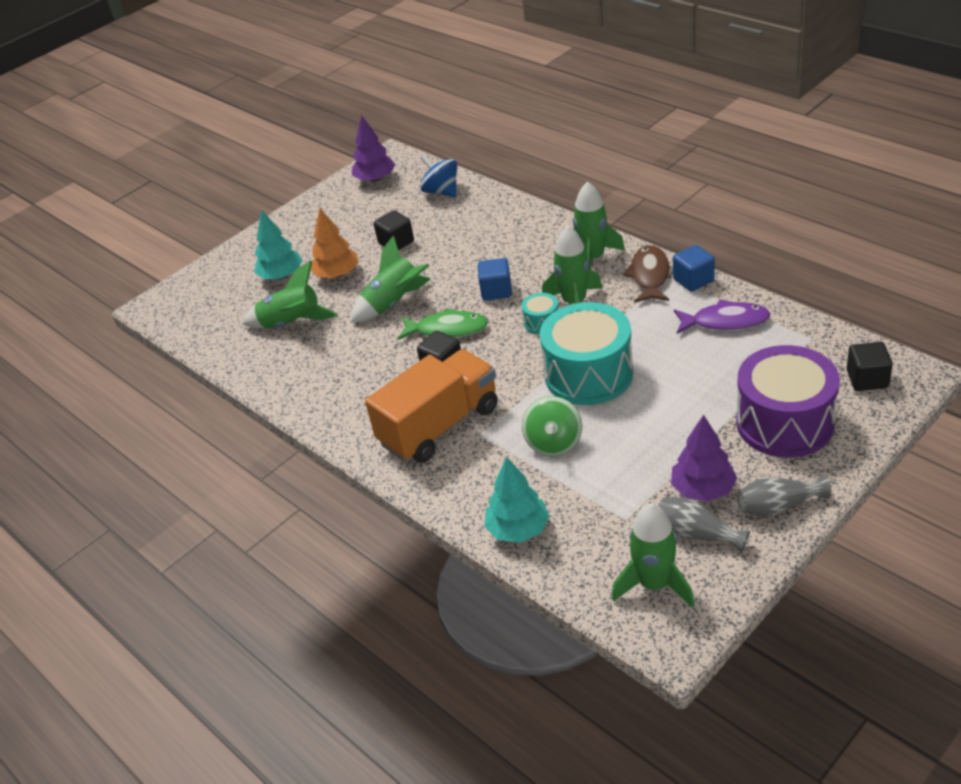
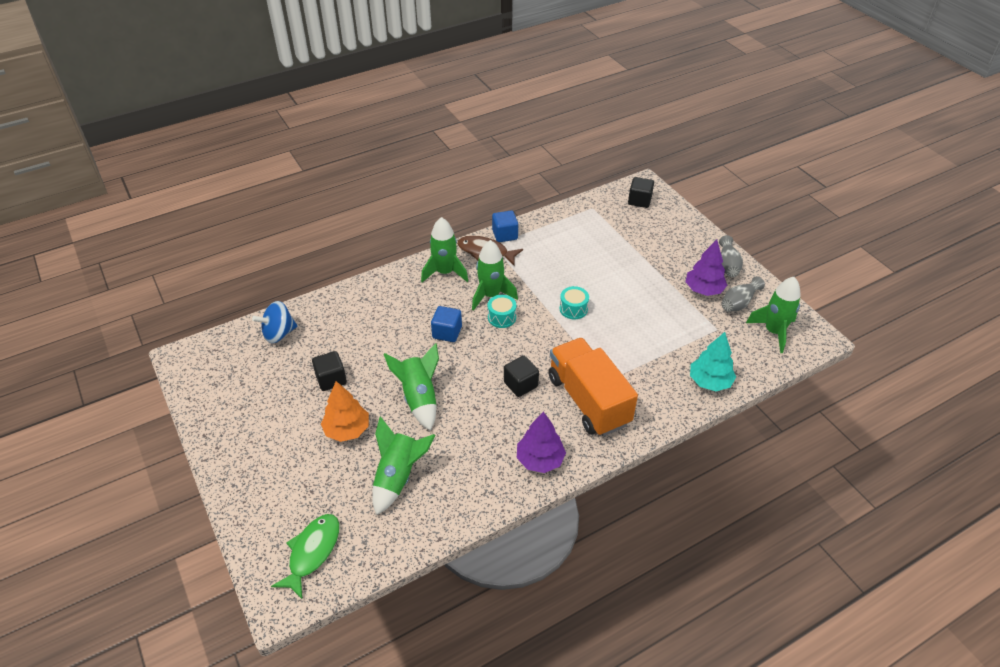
camera: 80 degrees left, 5 degrees up
turquoise tree [254,210,303,279] -> none
purple tree [352,115,395,182] -> purple tree moved to [517,412,566,473]
green fish [397,308,488,340] -> green fish moved to [271,514,339,599]
green spinning top [522,396,582,456] -> none
turquoise drum [540,302,633,405] -> turquoise drum [560,286,589,319], size x0.44
purple fish [674,299,771,334] -> none
purple drum [736,345,840,458] -> none

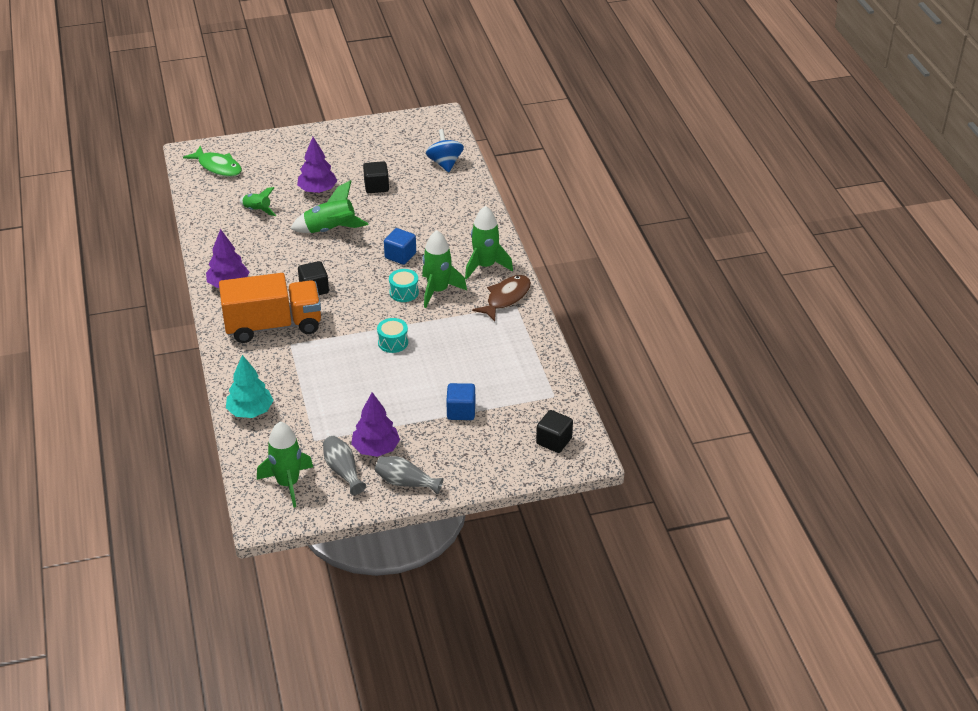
camera: 105 degrees right, 5 degrees down
orange tree [321,381,369,442] -> purple tree [297,137,337,193]
green rocket [372,417,435,515] -> green rocket [240,187,276,216], size x0.61
blue cube [492,210,518,242] -> blue cube moved to [446,383,475,420]

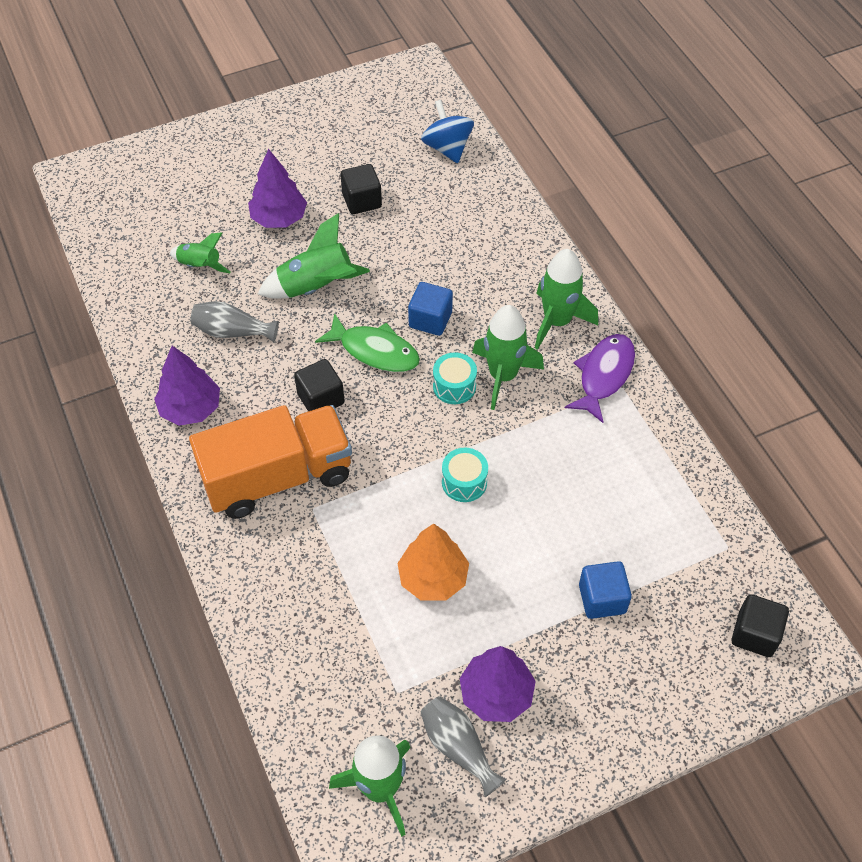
camera: 10 degrees left, 15 degrees up
green fish [183,146,242,177] -> green fish moved to [315,313,420,372]
turquoise tree [226,355,274,418] -> none
grey vase [375,456,443,495] -> grey vase moved to [190,301,279,342]
brown fish [472,275,531,321] -> purple fish [565,334,635,423]
none -> orange tree [397,523,469,601]

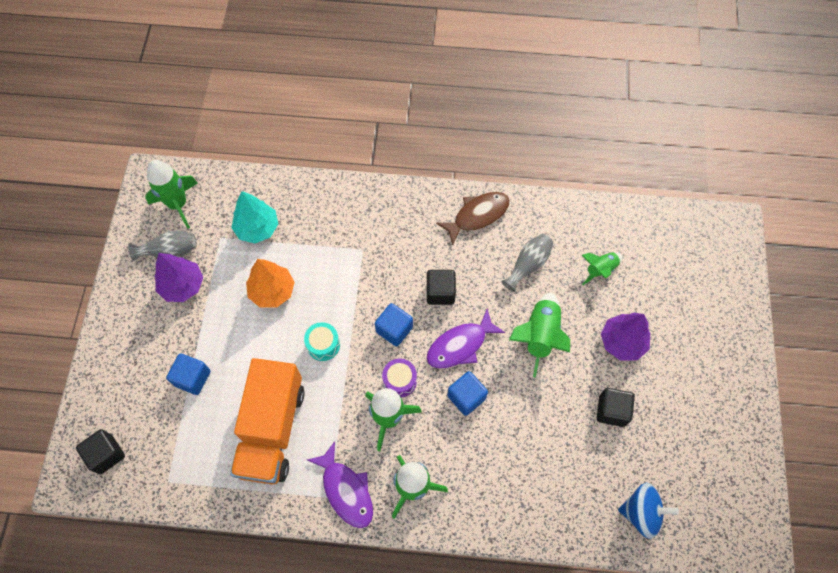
camera: 120 degrees right, 10 degrees up
purple tree [154,346,220,426] -> brown fish [436,192,510,245]
orange truck [189,405,352,519] -> orange truck moved to [230,358,304,485]
green fish [315,313,420,372] -> purple fish [426,309,505,369]
turquoise drum [433,352,477,404] -> purple drum [382,359,417,398]
none -> turquoise tree [231,191,278,243]
none -> blue cube [375,303,413,346]

